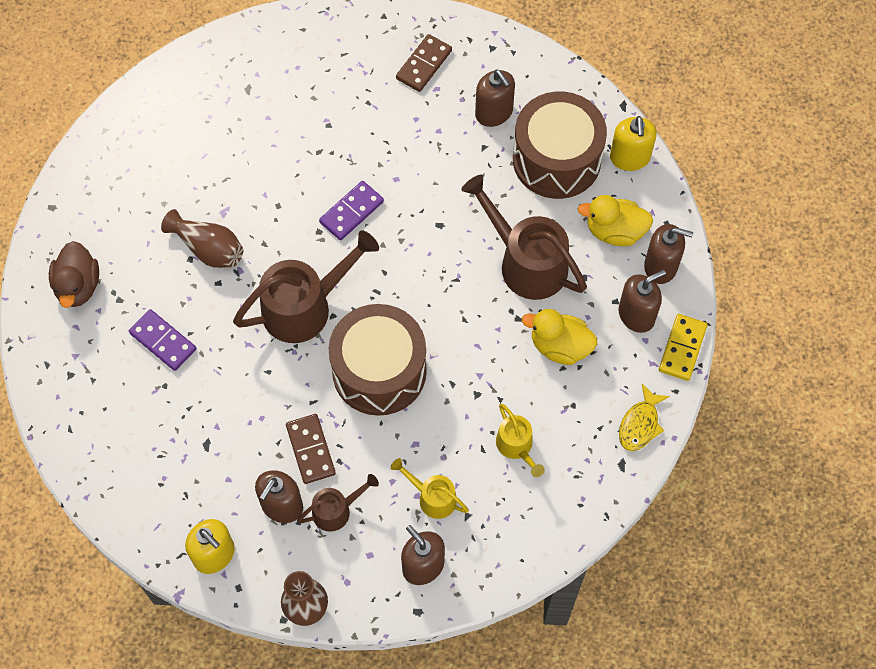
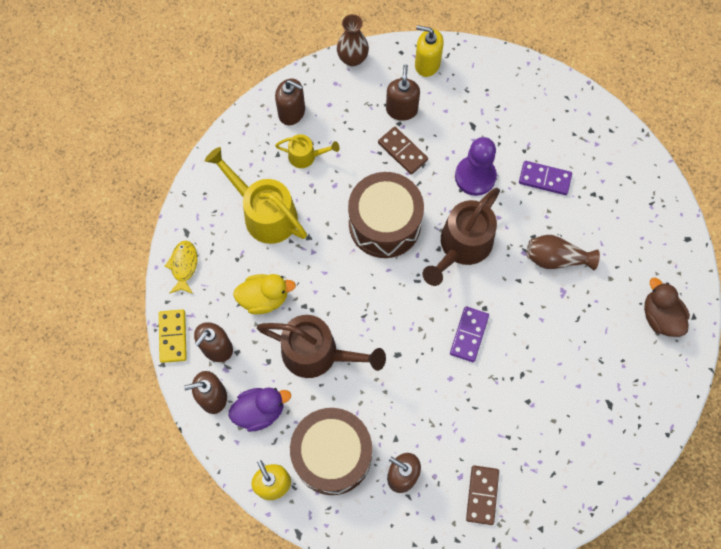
camera: 155 degrees right, 5 degrees up
brown duck [49,241,99,308] -> brown duck moved to [644,278,690,337]
brown watering can [297,474,379,532] -> none
yellow watering can [496,404,545,477] -> yellow watering can [205,147,307,244], size x1.90
yellow duck [578,195,653,246] -> purple duck [229,387,291,432]
none -> purple pawn [455,137,497,196]

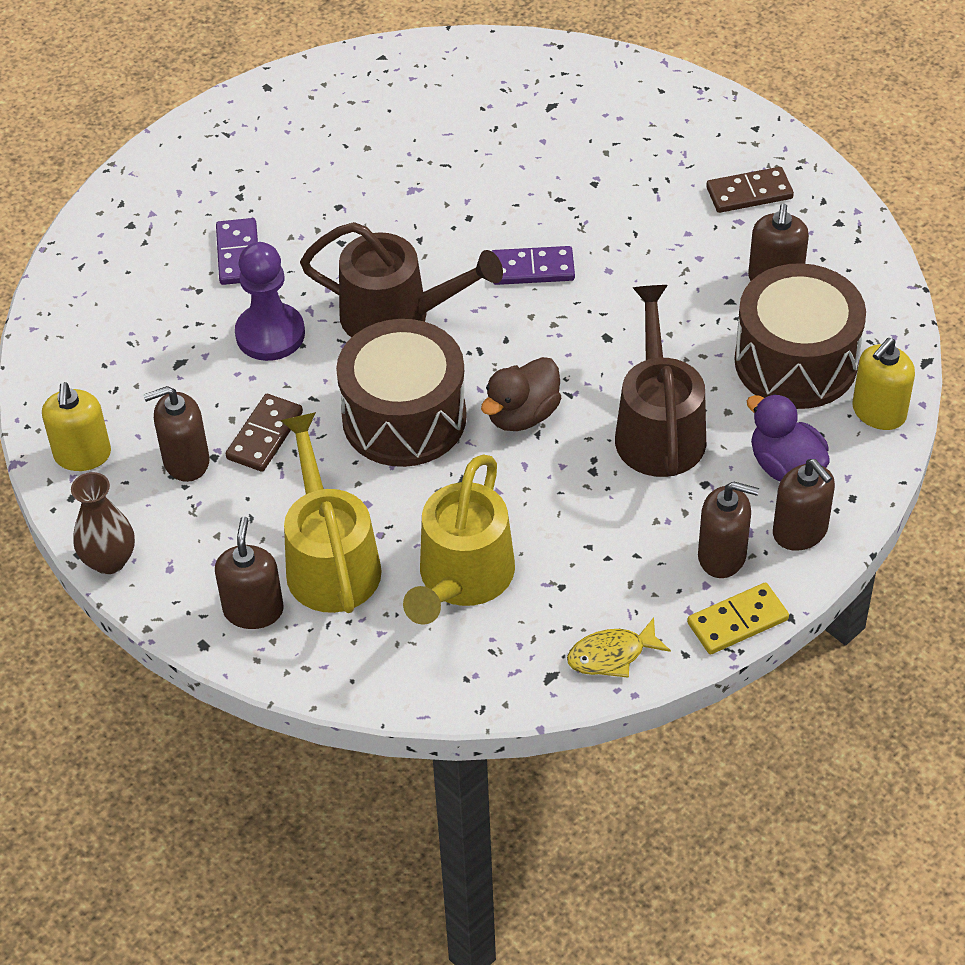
camera: 110 degrees left, 20 degrees down
yellow duck [233,274,296,314] -> none
yellow watering can [275,134,340,168] -> yellow watering can [280,412,382,613], size x1.90
brown vase [527,235,600,270] -> none
brown duck [644,278,690,337] -> brown duck moved to [481,357,561,431]

